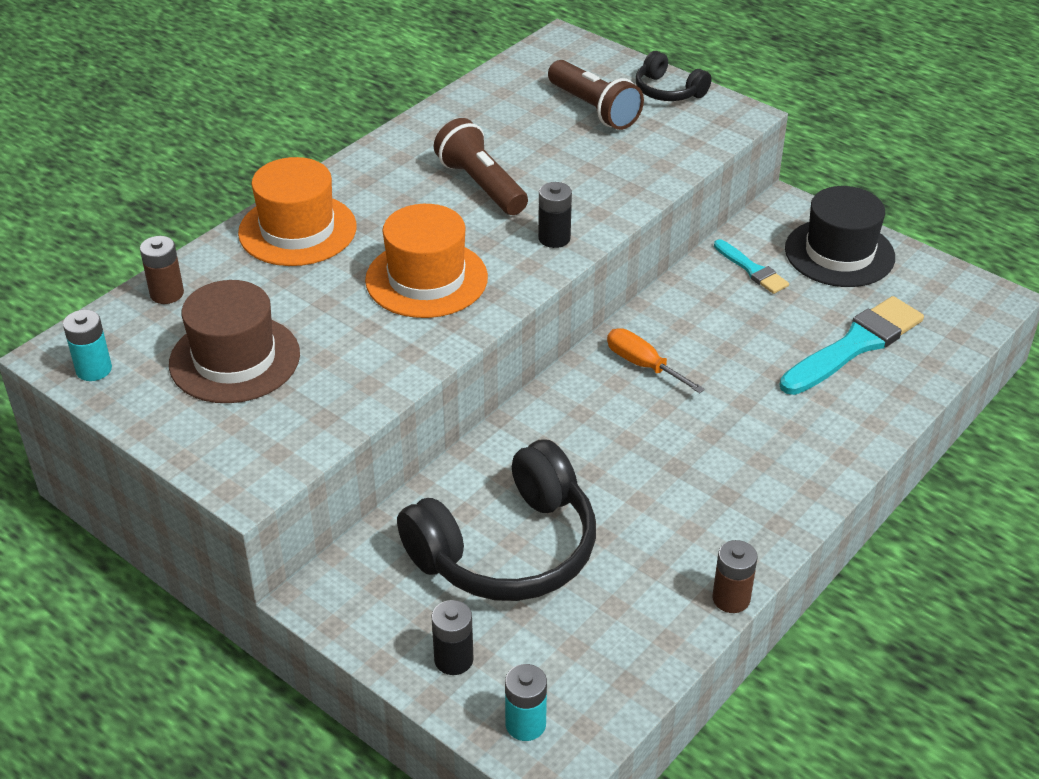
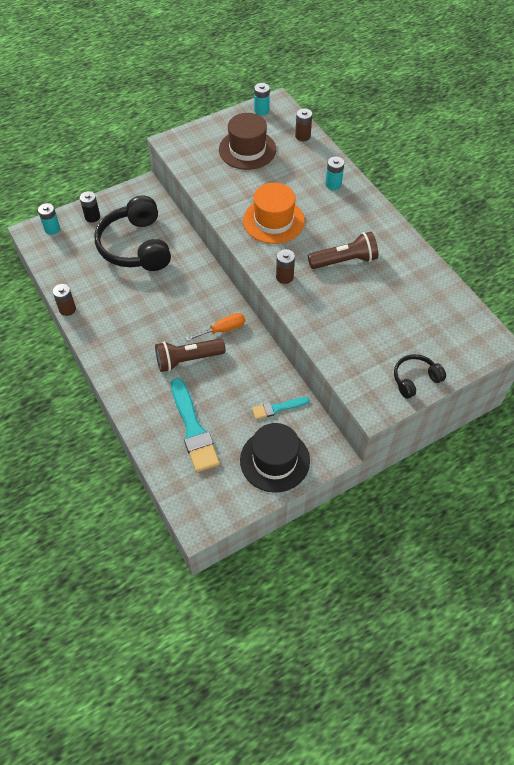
camera: 110 degrees right, 15 degrees up
orange hat [238,157,357,266] -> turquoise battery [325,157,344,190]
black battery [538,182,572,248] -> brown battery [276,249,295,284]
brown flashlight [548,60,644,130] -> brown flashlight moved to [155,338,226,372]

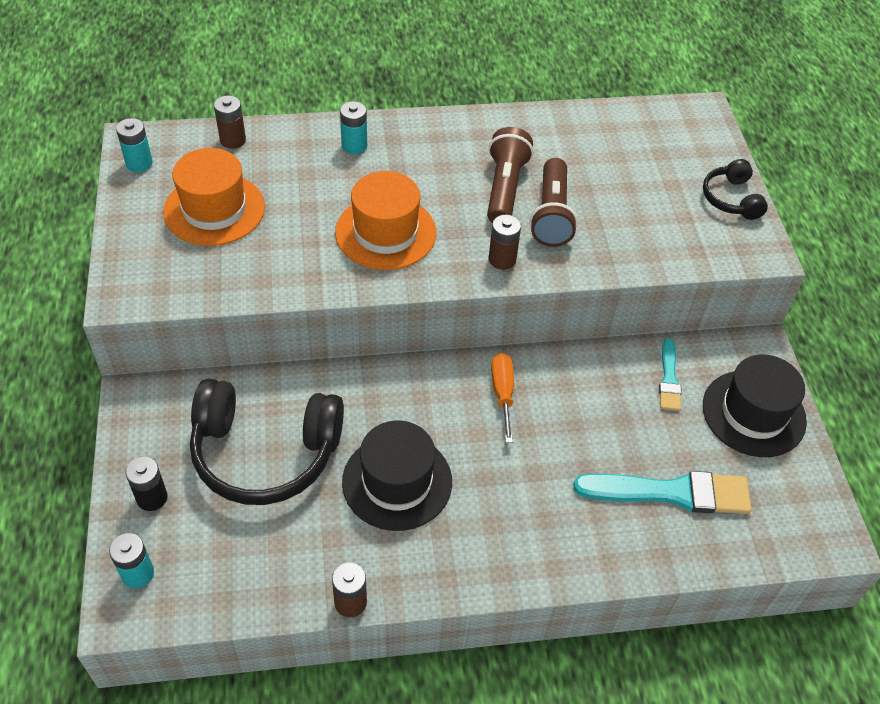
camera: 70 degrees left, 5 degrees down
brown flashlight [155,338,226,372] -> brown flashlight moved to [530,158,578,247]
brown hat [219,113,276,170] -> orange hat [163,148,265,246]
none -> black hat [342,421,452,531]

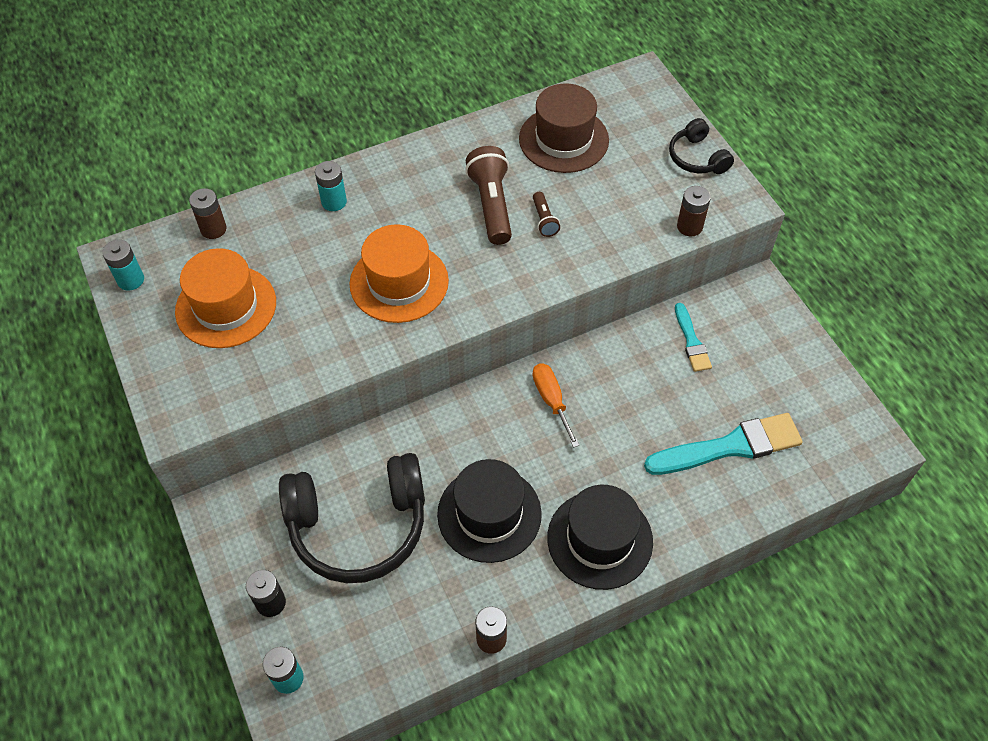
camera: 15 degrees left, 5 degrees up
brown battery [489,215,521,270] -> brown battery moved to [677,186,711,237]
brown flashlight [530,158,578,247] -> brown flashlight [533,192,560,237], size x0.51
black hat [703,354,807,457] -> black hat moved to [547,485,653,590]
none -> brown hat [519,83,609,173]

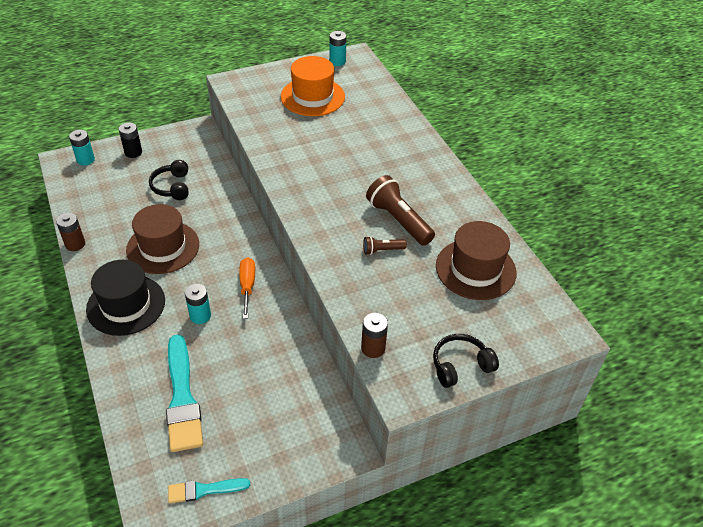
camera: 90 degrees right, 10 degrees down
brown battery [189,188,226,239] -> none
black headphones [279,453,425,583] -> black headphones [149,160,188,200], size x0.50
turquoise battery [315,161,347,211] -> turquoise battery moved to [185,284,211,324]
orange hat [349,224,449,323] -> none
black hat [437,459,542,563] -> brown hat [126,204,199,274]
brown flashlight [465,146,512,245] -> brown flashlight turned 120 degrees counterclockwise [366,175,435,246]
orange screwdriver [533,363,580,448] -> orange screwdriver turned 75 degrees counterclockwise [239,257,255,319]
turquoise brush [675,303,712,372] -> turquoise brush moved to [168,478,250,503]

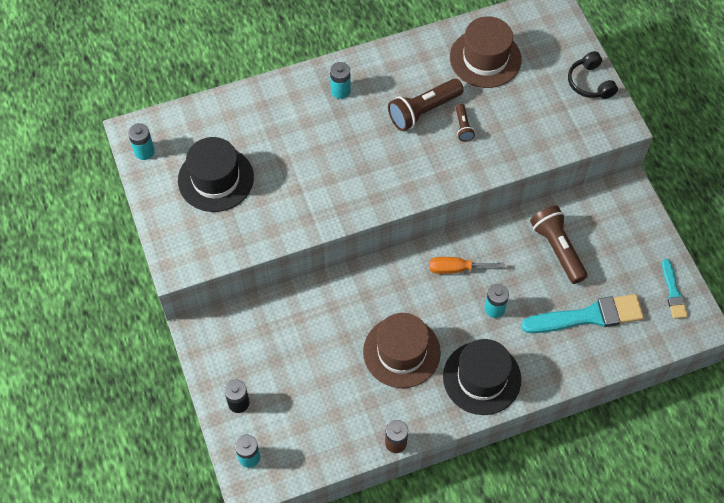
camera: 85 degrees left, 15 degrees up
black headphones [149,160,188,200] -> none
orange hat [281,56,345,116] -> black hat [178,137,254,212]
brown battery [361,313,388,358] -> none
none -> turquoise battery [330,62,351,99]
none -> brown flashlight [530,206,588,284]

